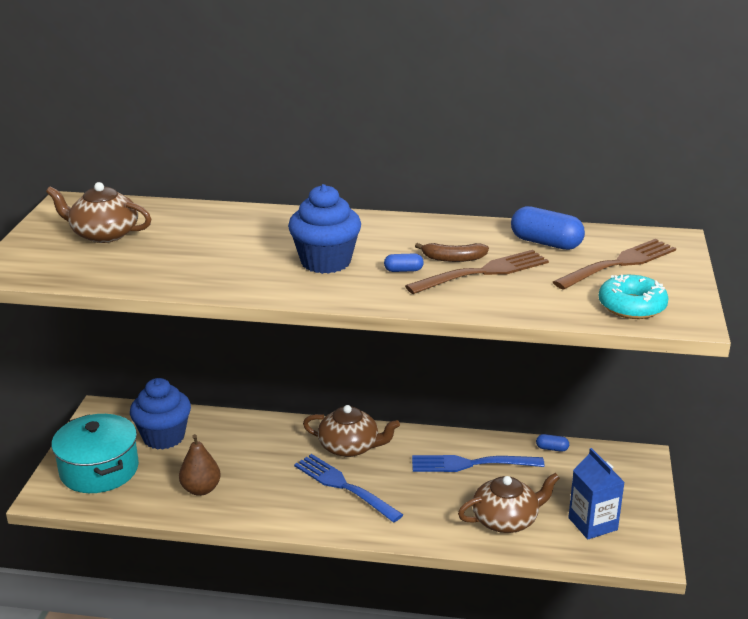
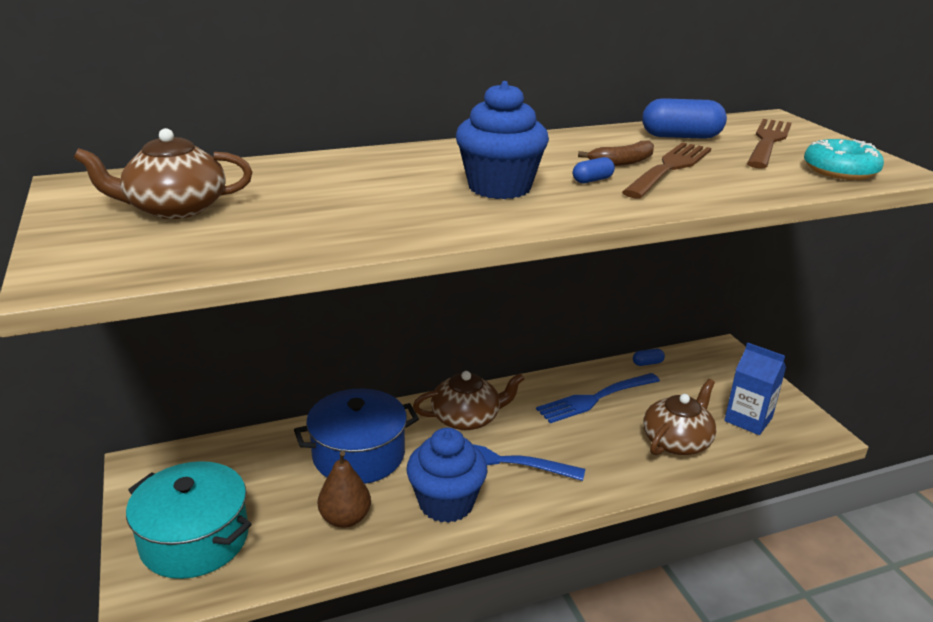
camera: 30 degrees left, 0 degrees up
blue cupcake [130,378,191,450] -> blue cupcake moved to [406,428,487,523]
none -> blue pot [294,389,419,484]

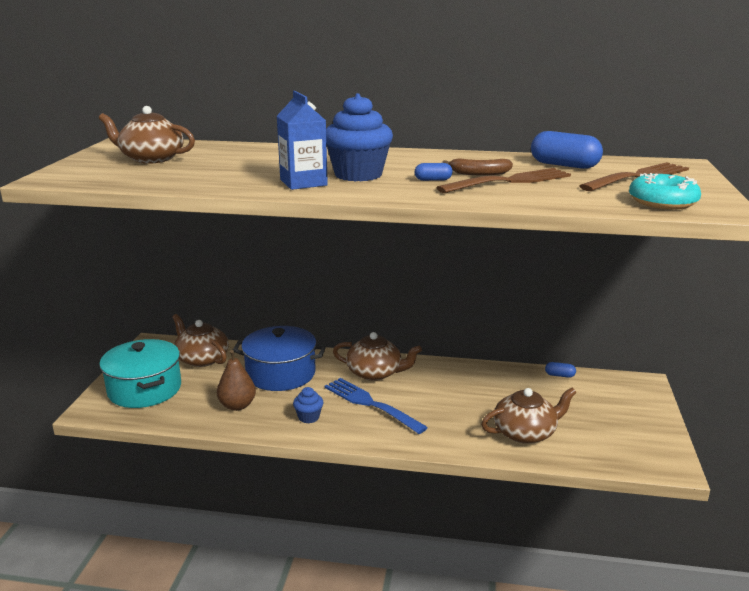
camera: 30 degrees right, 5 degrees down
blue cupcake [406,428,487,523] -> blue cupcake [293,387,324,423], size x0.49
blue fork [536,373,660,423] -> none
blue carton [724,342,786,435] -> blue carton moved to [277,91,328,190]
none -> brown teapot [172,314,229,367]

